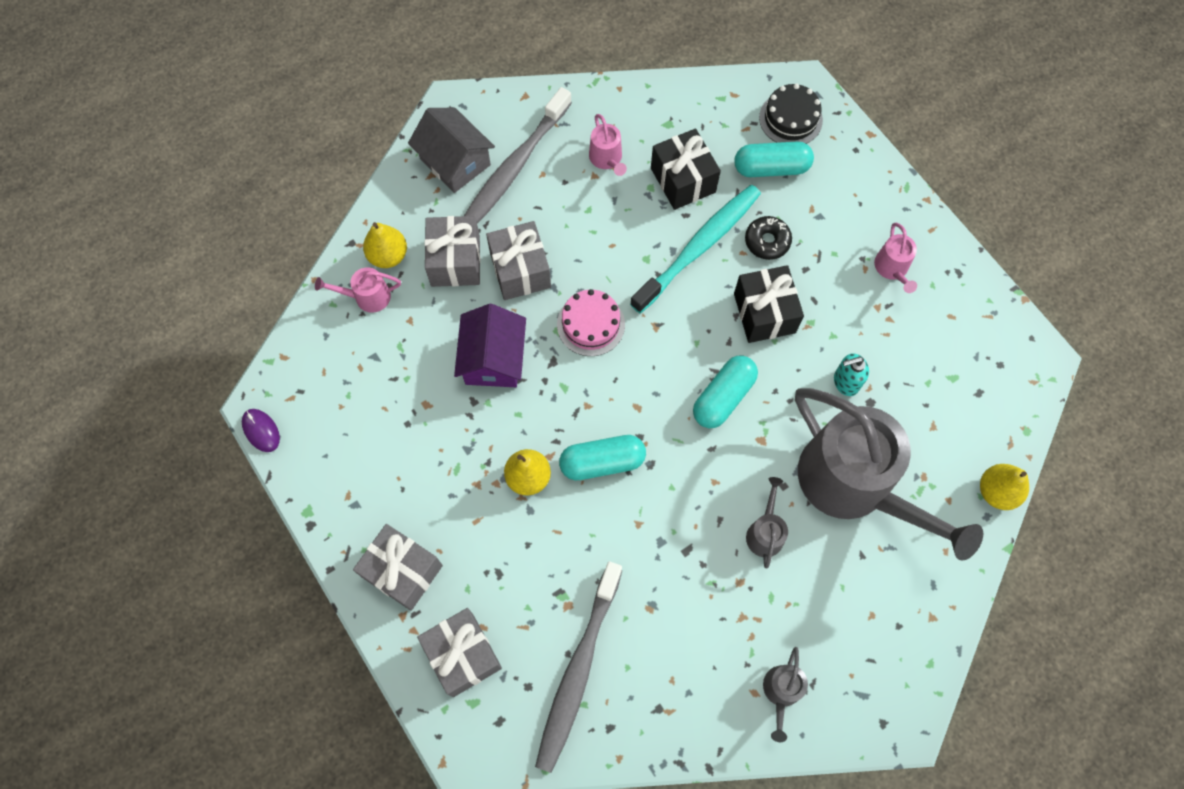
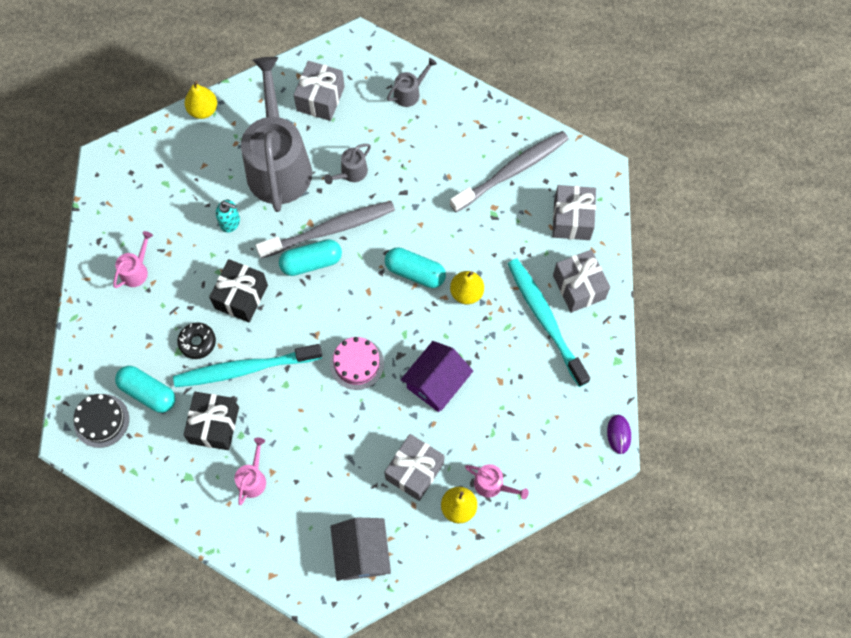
camera: 145 degrees left, 0 degrees up
grey toothbrush [464,87,572,224] -> grey toothbrush moved to [255,201,395,259]
grey gift [486,221,551,300] -> grey gift moved to [294,61,345,121]
none -> turquoise toothbrush [508,258,590,387]

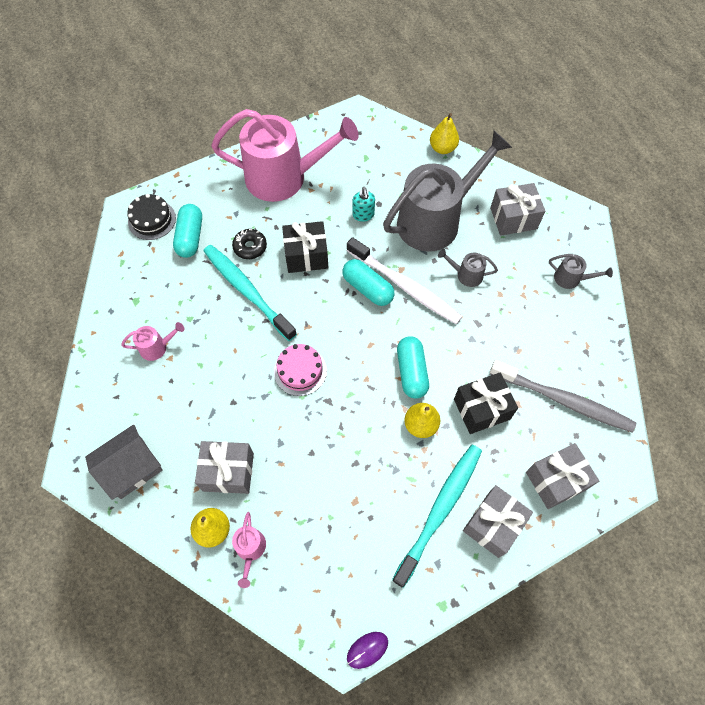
camera: 60 degrees right, 5 degrees down
pink watering can [113,231,153,288] -> pink watering can [211,109,359,202], size x2.49
black gift [183,392,239,450] -> black gift moved to [454,373,518,434]
grey toothbrush [255,201,395,259] -> white toothbrush [347,237,463,324]
purple house [401,341,473,412] -> none

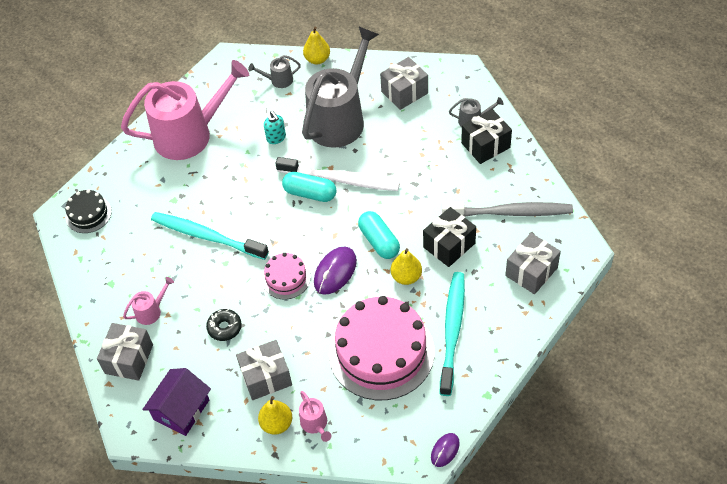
camera: 20 degrees left, 10 degrees down
grey house [85,425,163,500] -> purple house [142,368,211,436]
turquoise capsule [173,204,202,258] -> none
black donut [232,229,267,259] -> black donut moved to [206,309,242,341]
black gift [282,221,328,273] -> black gift moved to [461,109,512,164]
grey watering can [438,249,498,287] -> grey watering can moved to [248,55,301,88]
grey gift [463,485,533,558] -> grey gift moved to [97,323,153,381]
none -> purple mouse [314,247,357,295]
none -> pink cake [329,296,435,400]

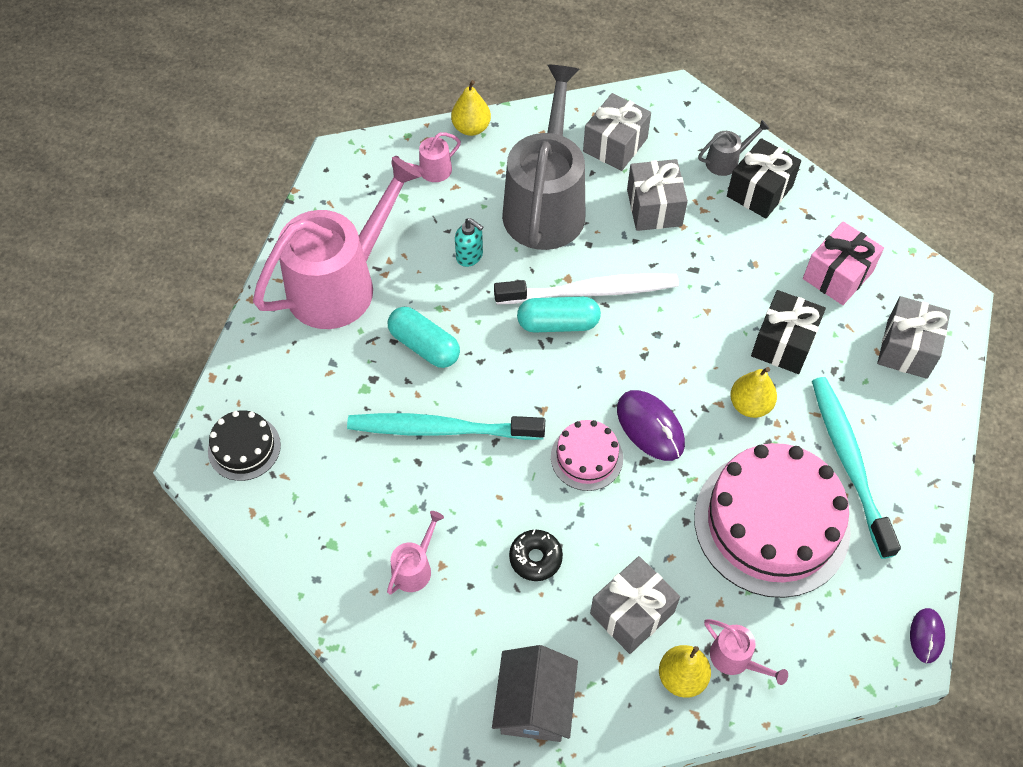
camera: 25 degrees left, 5 degrees up
grey gift [97,323,153,381] -> grey gift moved to [627,159,688,231]
purple house [142,368,211,436] -> grey house [492,645,578,742]
grey watering can [248,55,301,88] -> pink watering can [391,132,461,182]
purple mouse [314,247,357,295] -> purple mouse turned 45 degrees counterclockwise [617,390,685,461]
turquoise capsule [358,211,400,259] -> turquoise capsule moved to [388,307,460,368]
grey toothbrush [442,201,573,217] -> pink gift [803,221,884,305]

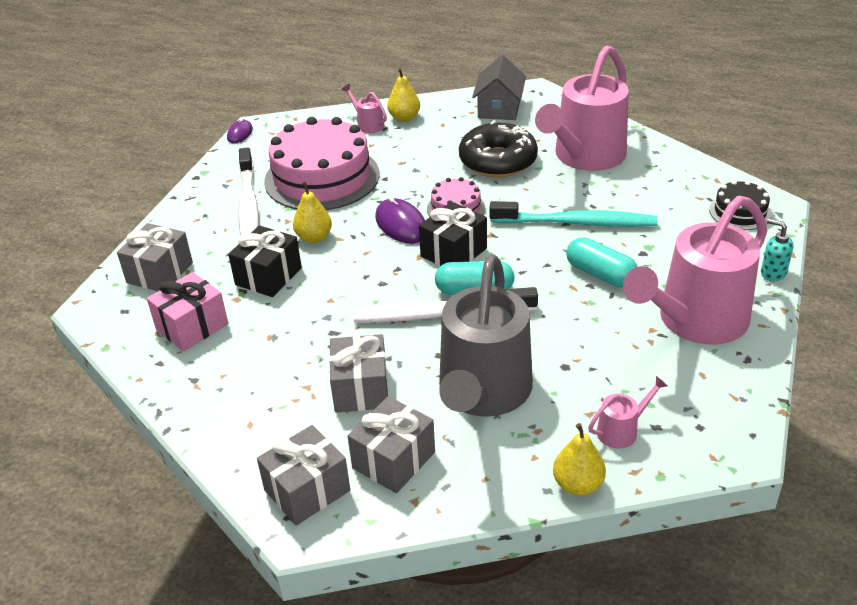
camera: 175 degrees left, 20 degrees down
pink watering can [387,511,444,595] -> pink watering can [535,45,629,171], size x2.49
turquoise soap dispenser [455,218,483,267] -> turquoise soap dispenser moved to [761,219,793,281]
black donut [509,530,563,581] -> black donut [459,120,538,177], size x2.03
grey gift [590,556,680,654] -> grey gift moved to [257,425,350,526]
grey watering can [698,120,770,176] -> none
black gift [727,138,801,219] -> black gift moved to [419,202,487,266]
turquoise toothbrush [812,377,901,559] -> white toothbrush [238,148,259,236]

